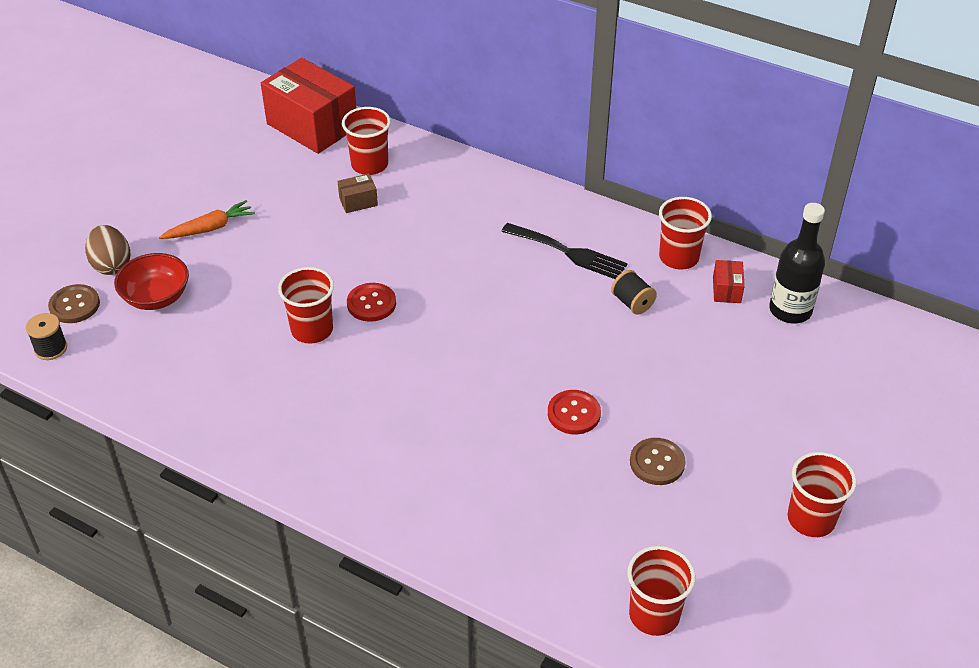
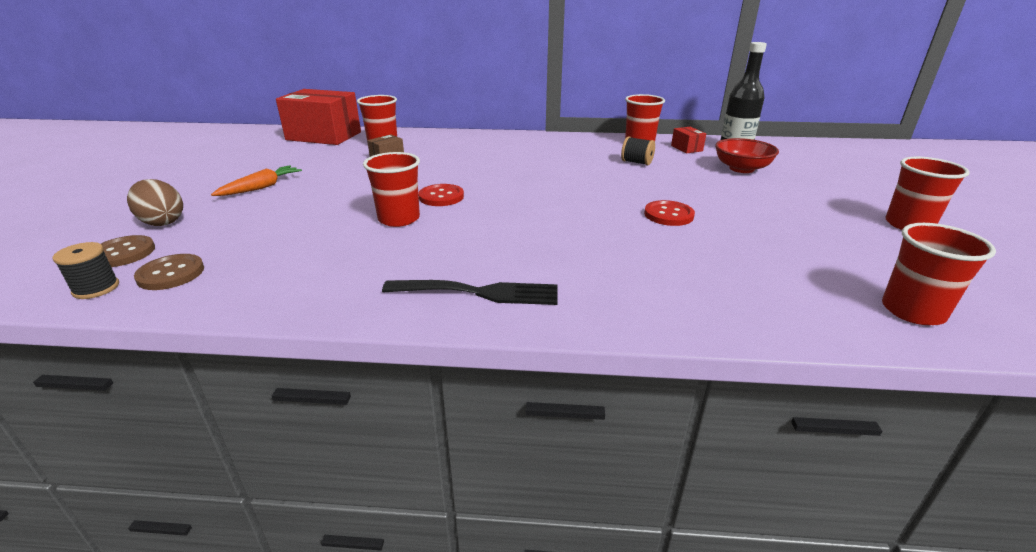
camera: 25 degrees left, 15 degrees down
red bowl [114,253,189,310] -> red bowl moved to [715,138,779,173]
black fork [501,223,628,279] -> black fork moved to [382,280,558,305]
brown button [630,438,686,485] -> brown button moved to [134,254,204,290]

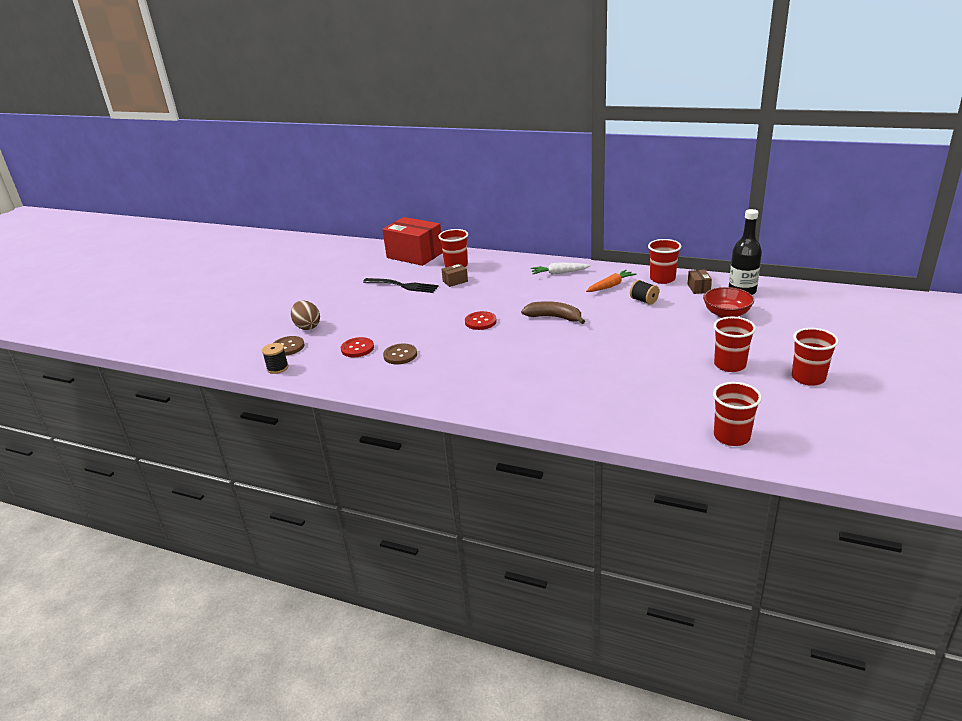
camera: 20 degrees right, 0 degrees up
brown button [134,254,204,290] -> brown button moved to [383,344,417,364]
orange carrot [211,166,302,196] -> orange carrot moved to [586,270,636,292]
red cup [363,152,420,227] -> red cup moved to [714,317,756,372]
black fork [382,280,558,305] -> black fork moved to [363,278,439,293]
red button [644,200,695,226] -> red button moved to [341,337,374,357]
red box [671,127,706,153] -> brown box [688,269,712,294]
none -> brown banana [521,301,585,324]
none -> white carrot [531,262,591,275]

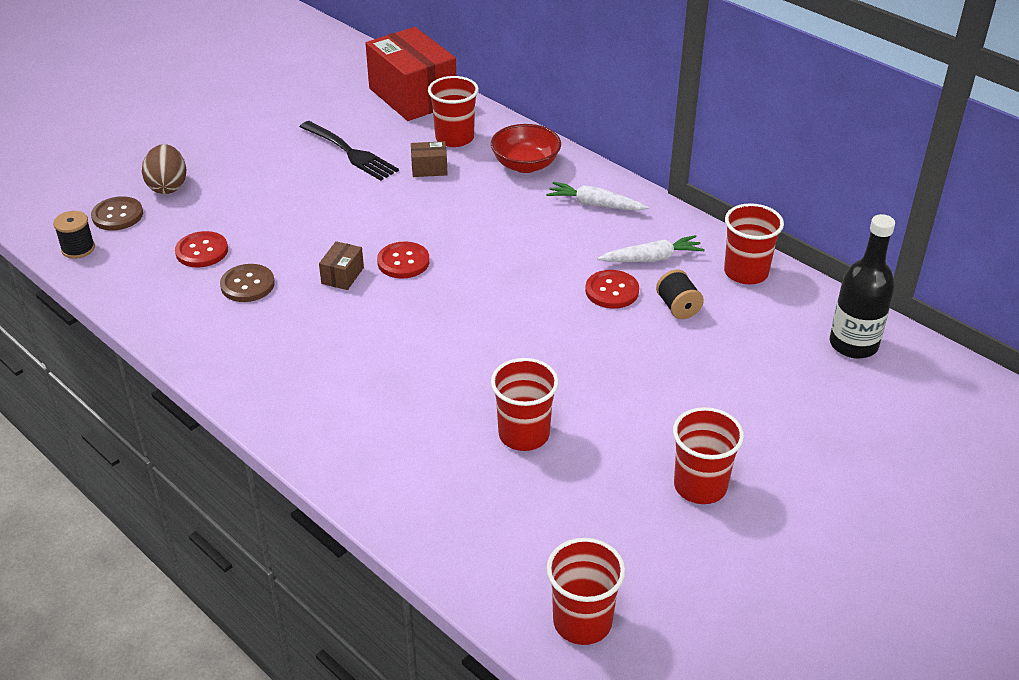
camera: 20 degrees right, 10 degrees up
brown banana [521,301,585,324] -> none
orange carrot [586,270,636,292] -> white carrot [597,235,705,262]
brown box [688,269,712,294] -> brown box moved to [319,241,364,290]
red bowl [703,287,754,318] -> red bowl moved to [491,124,561,173]
red cup [792,328,839,386] -> red cup moved to [491,358,559,451]
none -> red button [585,270,639,309]

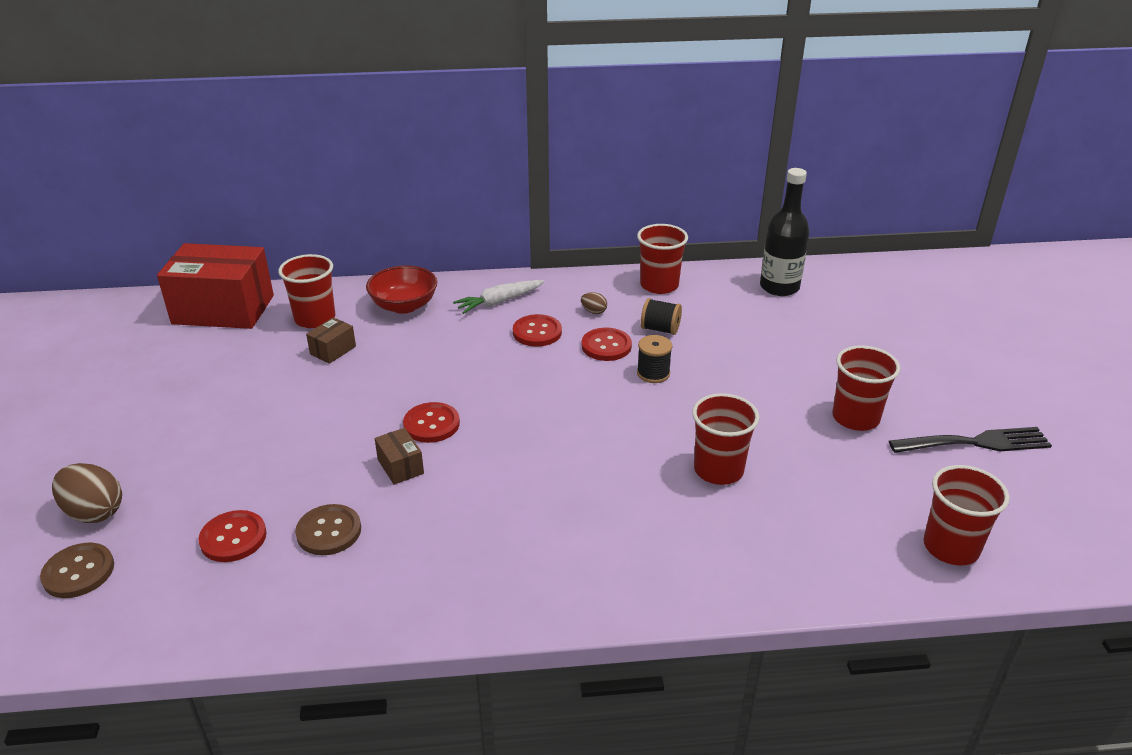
camera: 50 degrees left, 5 degrees down
black spool [53,211,95,259] -> black spool moved to [637,335,672,383]
black fork [300,121,399,181] -> black fork moved to [889,427,1052,453]
white carrot [597,235,705,262] -> brown egg [581,292,607,314]
none -> red button [513,314,562,347]

